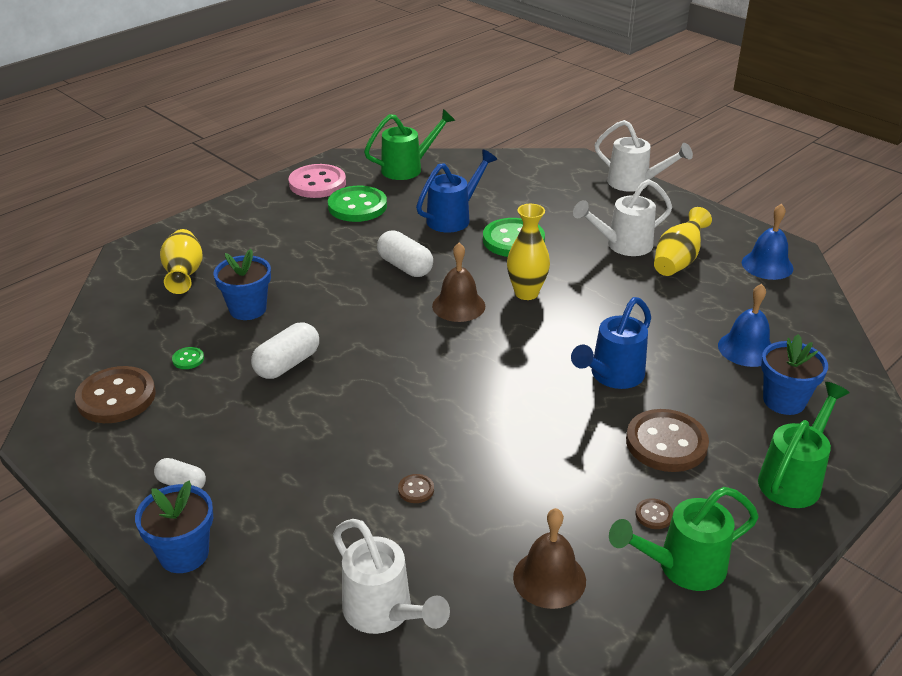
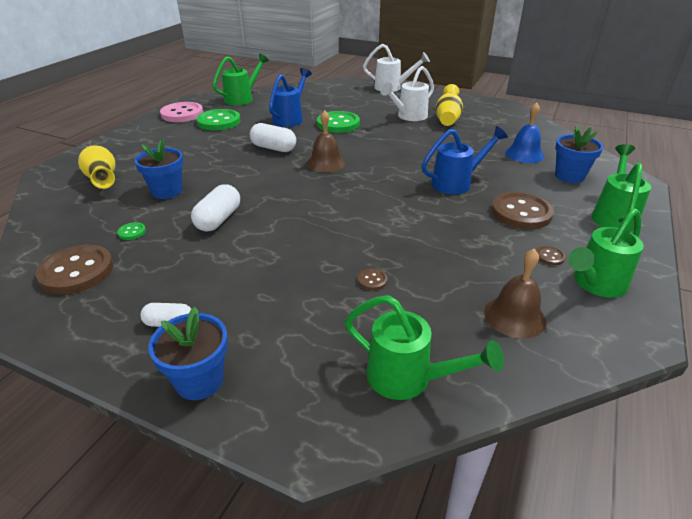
camera: 20 degrees left, 0 degrees up
white watering can [333,519,450,634] -> green watering can [345,295,504,400]
yellow vase [507,204,550,300] -> none
blue watering can [571,297,651,389] -> blue watering can turned 135 degrees counterclockwise [421,126,508,194]
blue bell [742,204,793,280] -> none

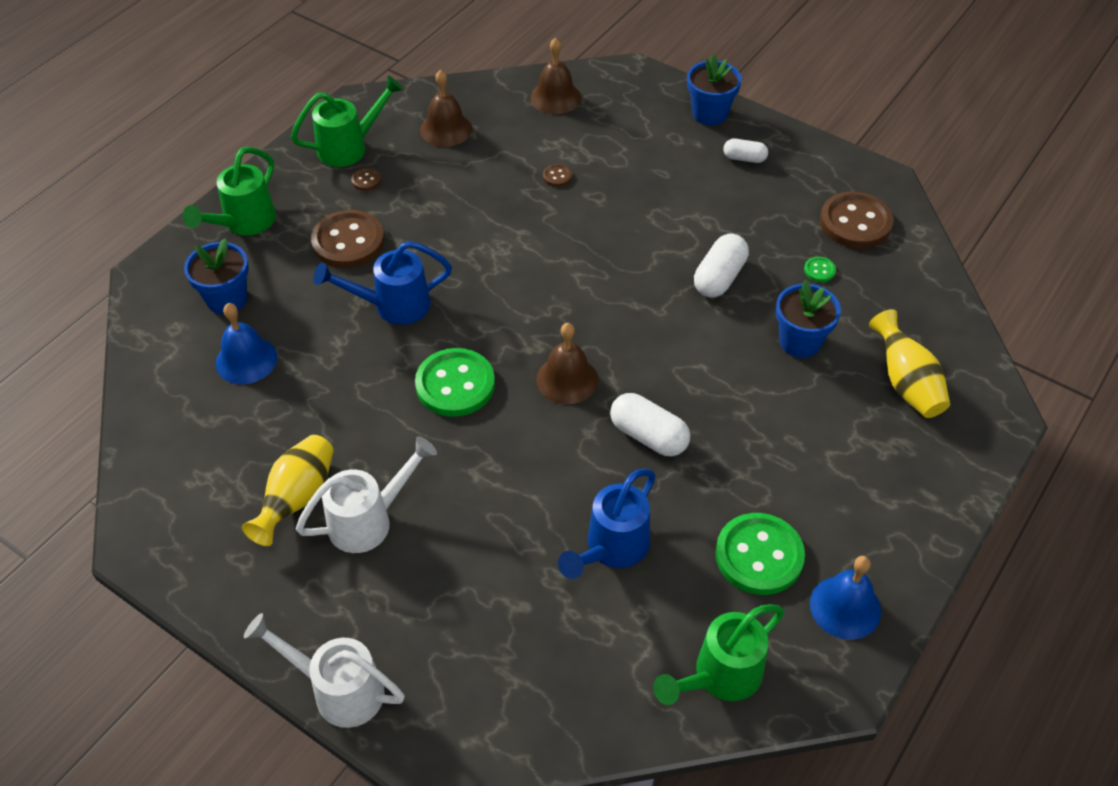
camera: 170 degrees left, 15 degrees up
pink button [160,102,203,122] -> blue bell [810,556,881,640]
green button [317,111,360,133] -> green button moved to [415,348,495,417]
green watering can [345,295,504,400] -> brown bell [530,38,581,114]

